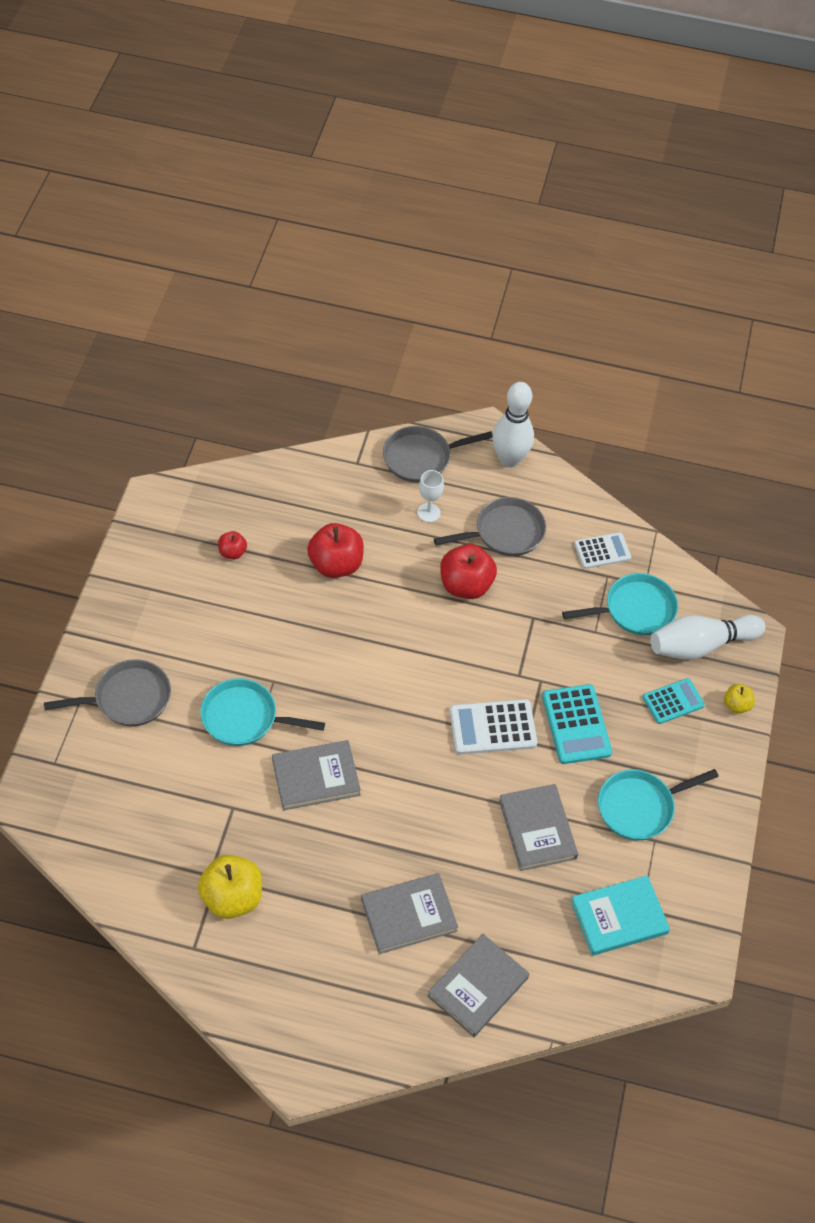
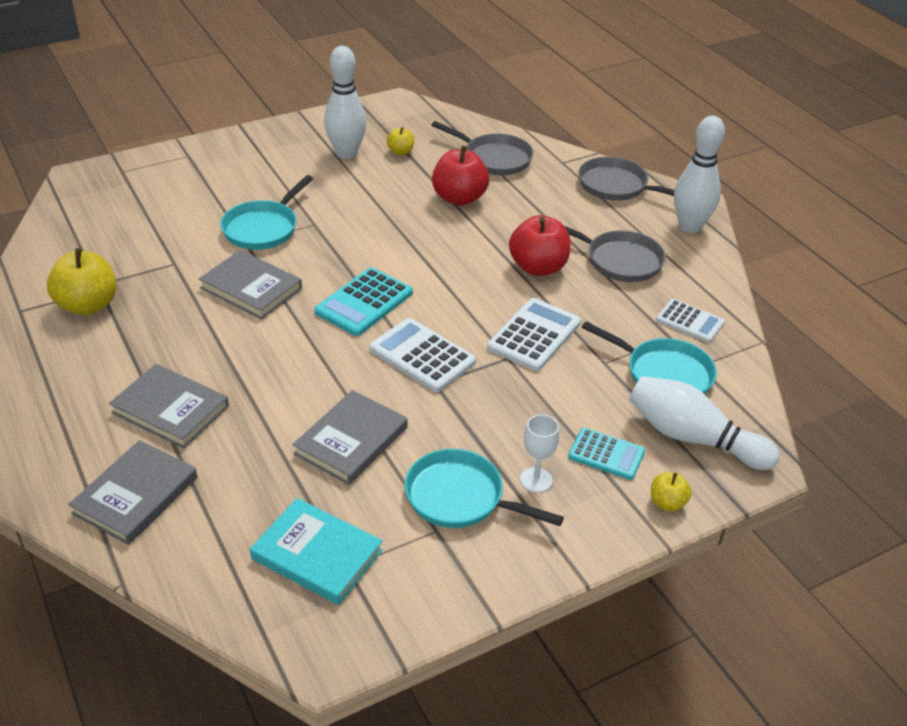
camera: 50 degrees right, 15 degrees down
grey pan [44,659,171,726] -> grey pan moved to [432,121,534,175]
turquoise pan [200,678,325,746] -> turquoise pan turned 120 degrees counterclockwise [220,175,313,250]
red apple [218,531,247,559] -> yellow apple [387,127,414,155]
white goblet [417,470,444,522] -> white goblet moved to [520,414,559,492]
grey book [427,934,529,1037] -> grey book turned 60 degrees counterclockwise [68,440,197,545]
turquoise calculator [542,684,612,764] -> turquoise calculator moved to [314,267,413,336]
none -> white bowling pin [324,46,366,159]
none -> white calculator [487,298,581,371]

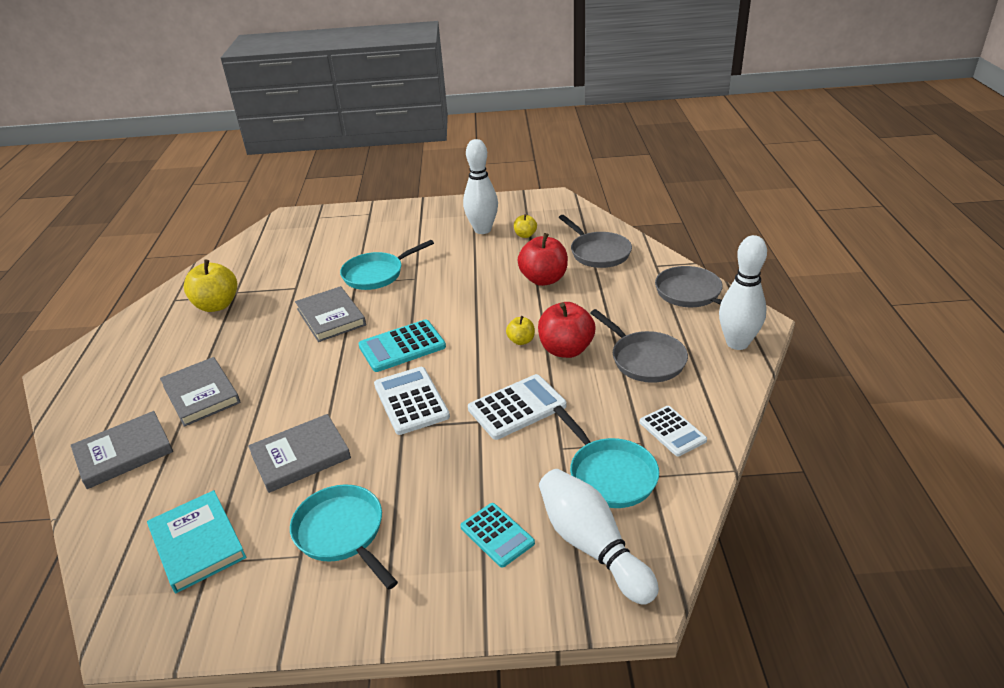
camera: 30 degrees right, 5 degrees down
white goblet [520,414,559,492] -> none
yellow apple [651,472,692,511] -> yellow apple moved to [506,316,535,345]

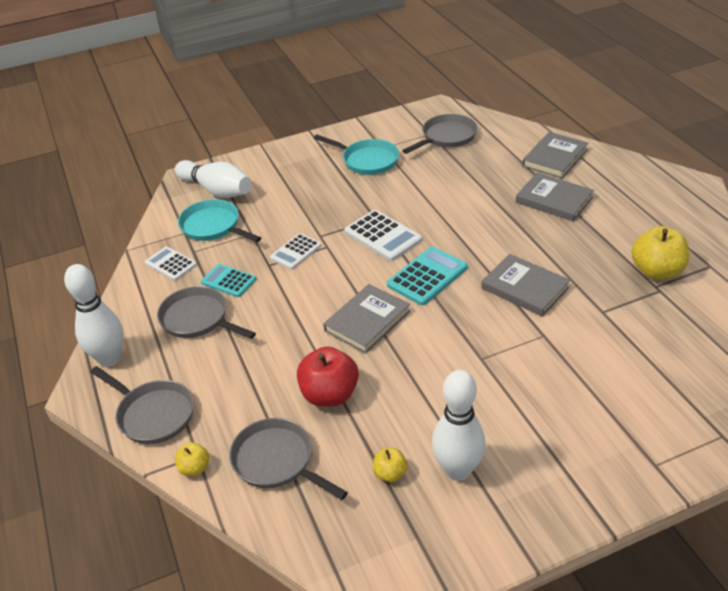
camera: 160 degrees right, 5 degrees up
turquoise book [147,490,246,593] -> grey pan [402,114,478,154]
grey book [248,414,351,493] -> grey book moved to [323,284,410,354]
turquoise pan [340,240,434,290] -> none
turquoise calculator [460,503,535,568] -> turquoise calculator moved to [201,264,256,297]
white calculator [468,374,567,440] -> white calculator [270,233,322,270], size x0.66
yellow apple [506,316,535,345] -> yellow apple moved to [175,442,209,476]
red apple [538,302,595,358] -> none

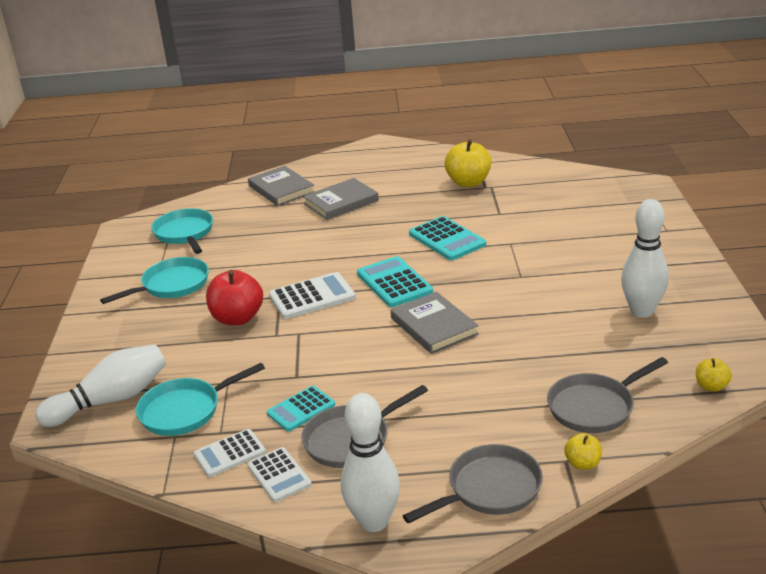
camera: 70 degrees left, 10 degrees down
white calculator [270,233,322,270] -> white calculator moved to [247,447,312,502]
red apple [297,346,359,407] -> red apple moved to [206,270,263,325]
yellow apple [373,448,408,482] -> yellow apple moved to [696,358,732,392]
grey pan [402,114,478,154] -> turquoise pan [151,208,213,254]
grey book [481,254,571,317] -> turquoise calculator [409,216,486,260]

